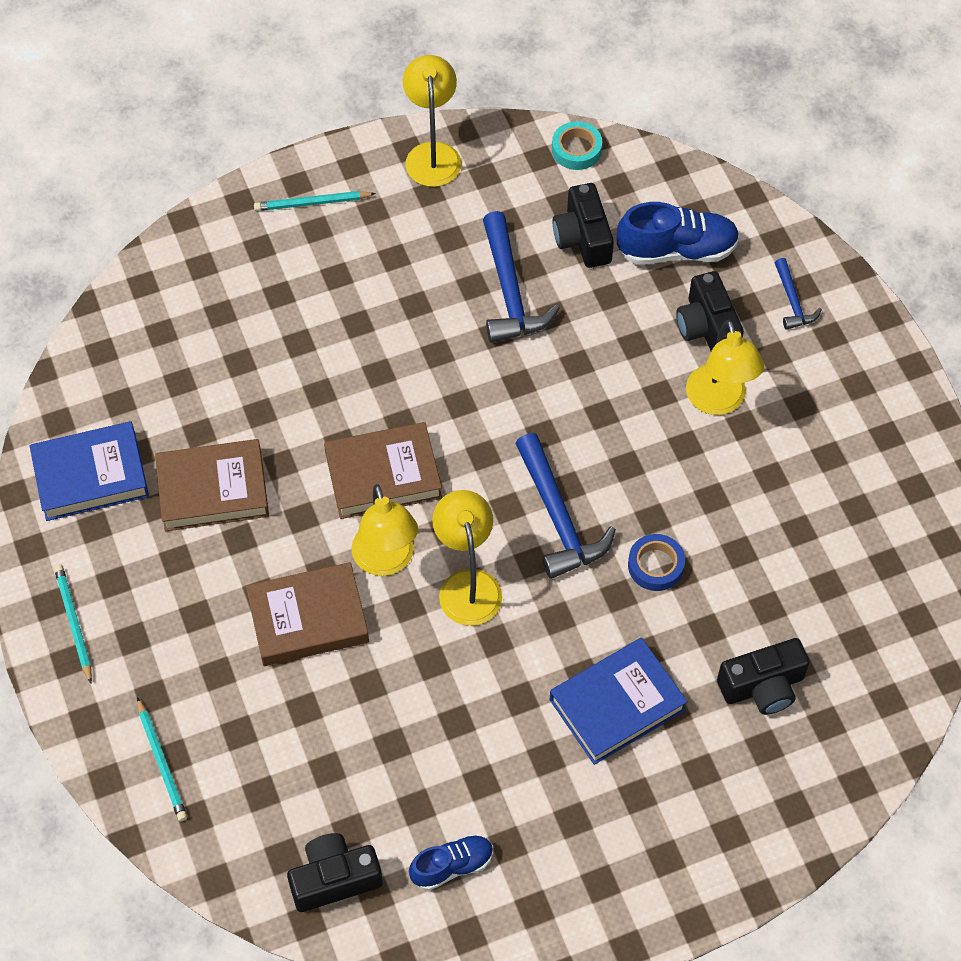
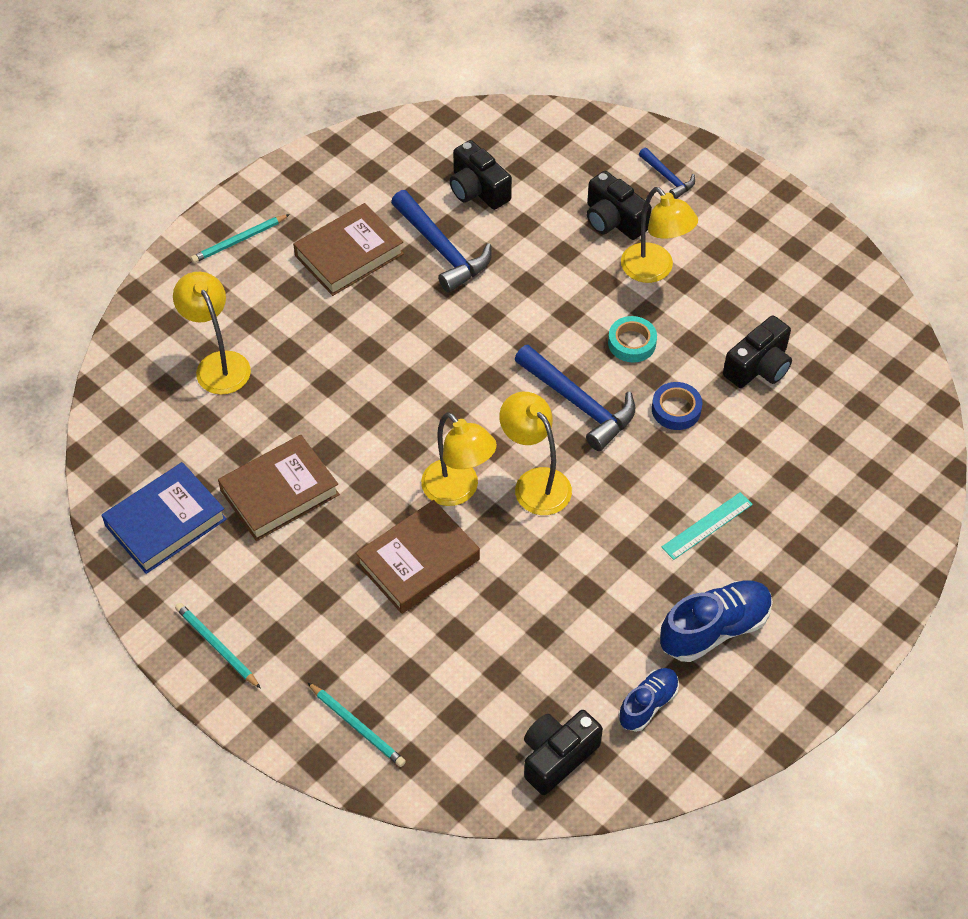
camera: 25 degrees left, 5 degrees down
brown book [324,422,442,519] -> brown book moved to [293,203,404,296]
yellow lamp [403,55,461,187] -> yellow lamp moved to [173,272,251,395]
blue book [550,638,688,765] -> turquoise ruler [662,492,753,560]
turquoise tape [552,121,602,170] -> turquoise tape moved to [608,316,657,363]
blue shoe [617,202,740,265] -> blue shoe moved to [660,580,773,662]
black camera [717,638,810,715] -> black camera moved to [723,315,792,388]

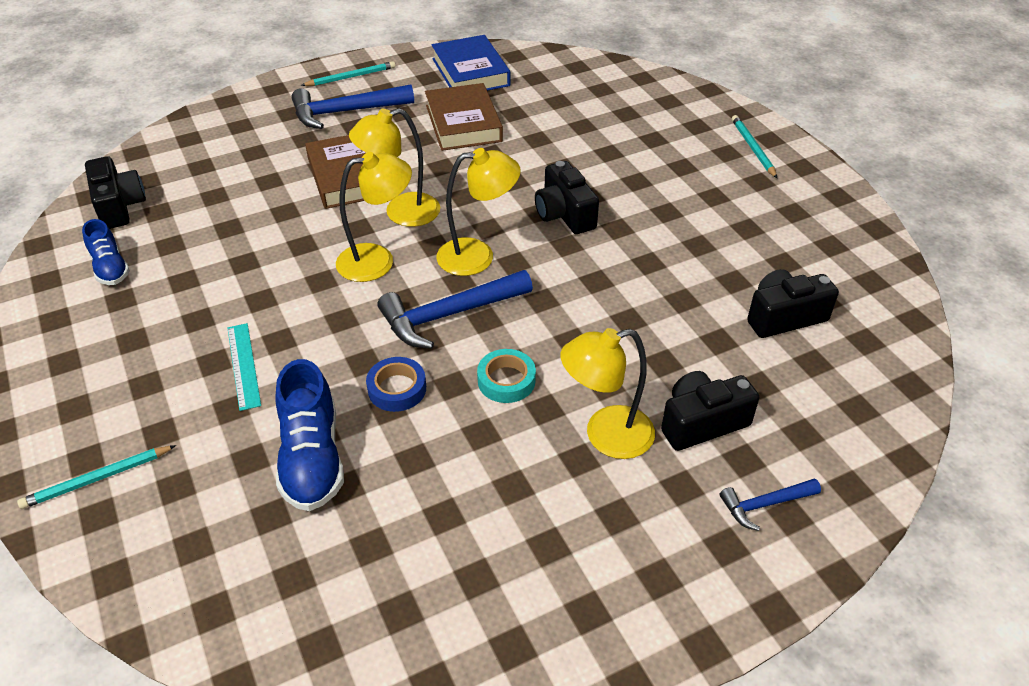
camera: 110 degrees right, 10 degrees down
yellow lamp [173,272,251,395] -> yellow lamp moved to [436,148,521,276]
brown book [293,203,404,296] -> none
turquoise pencil [307,682,406,767] -> turquoise pencil moved to [17,445,176,509]
blue hammer [391,190,492,293] -> blue hammer moved to [292,84,414,129]
blue shoe [660,580,773,662] -> blue shoe moved to [275,359,344,511]
black camera [723,315,792,388] -> black camera moved to [535,161,599,234]

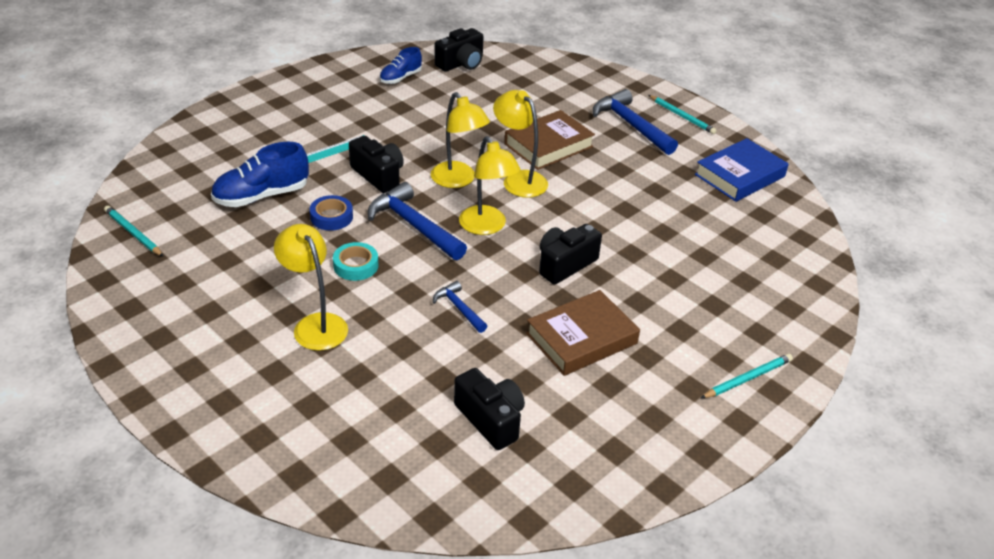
camera: 70 degrees right, 5 degrees down
turquoise pencil [17,445,176,509] -> turquoise pencil moved to [104,206,164,257]
brown book [425,83,503,151] -> brown book moved to [526,290,640,376]
black camera [661,371,759,451] -> black camera moved to [349,136,404,193]
blue hammer [720,478,821,531] -> blue hammer moved to [433,281,487,333]

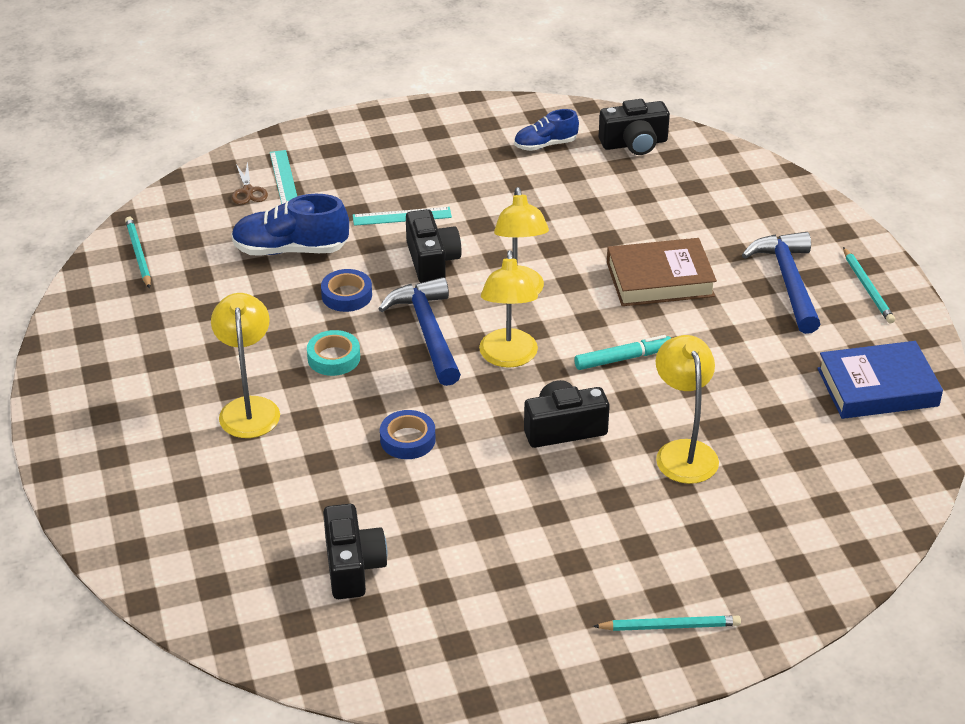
camera: 30 degrees right, 0 degrees up
blue hammer [433,281,487,333] -> blue tape [380,410,436,459]
yellow lamp [493,90,548,198] -> yellow lamp moved to [656,335,719,484]
brown book [526,290,640,376] -> none
none -> brown scissors [232,161,268,205]
none -> turquoise ruler [270,150,297,204]
none -> turquoise marker [574,335,671,370]

